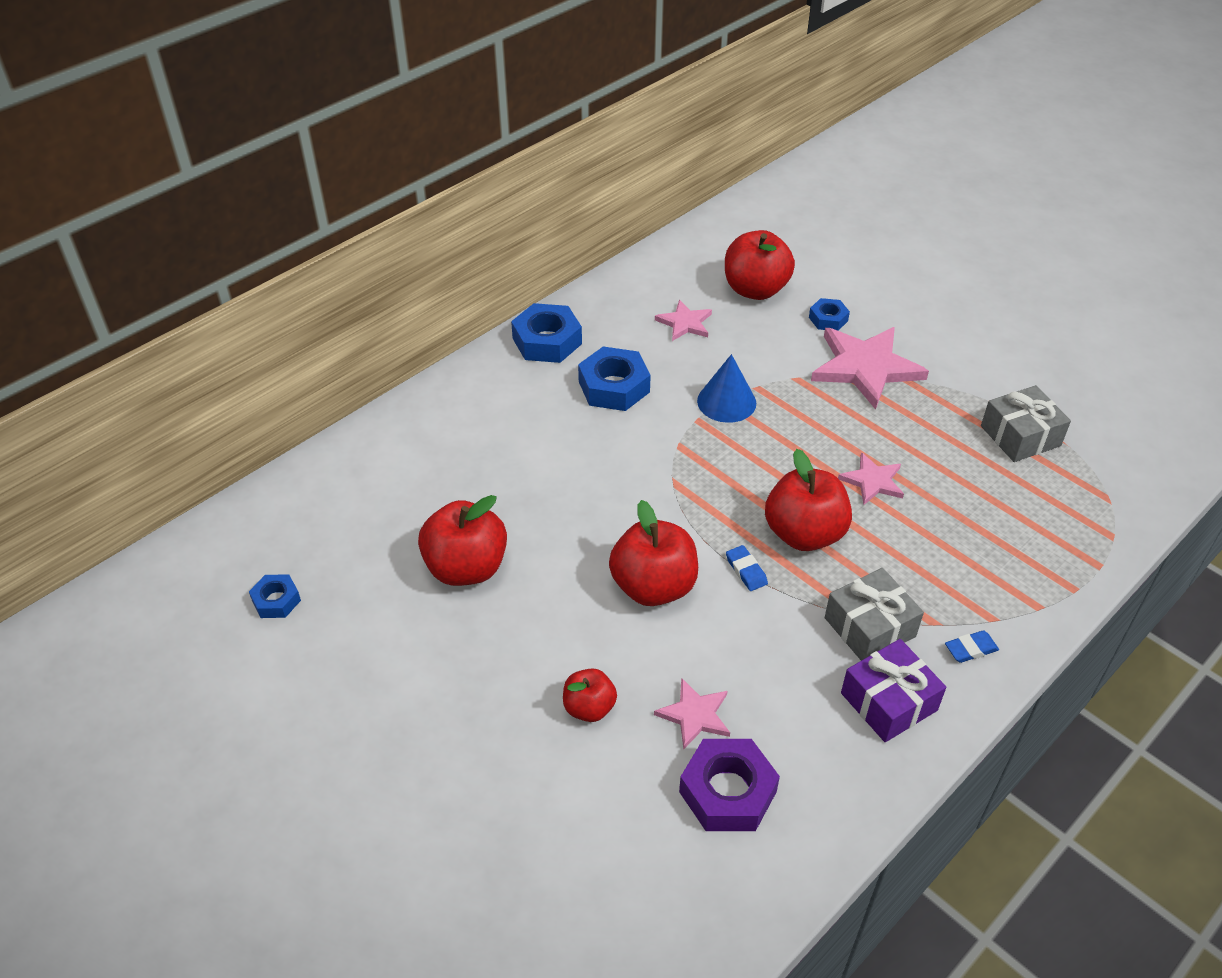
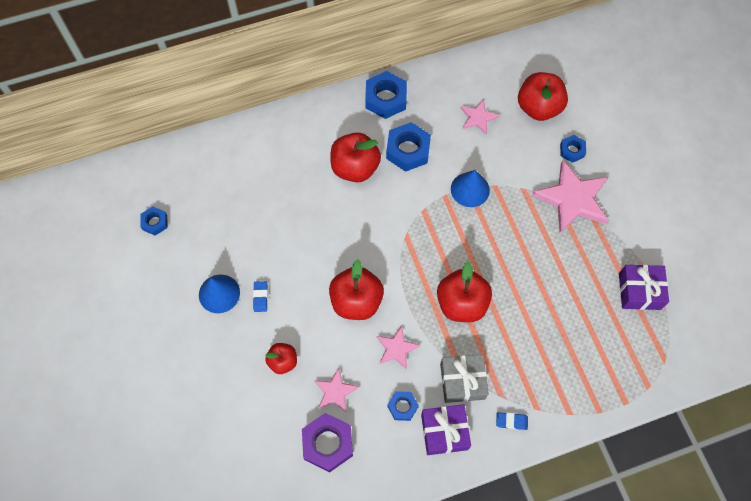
camera: 25 degrees right, 20 degrees up
red apple [418,495,507,586] -> red apple moved to [330,132,381,182]
blue eraser [726,545,768,591] -> blue eraser moved to [253,281,268,312]
pink star [838,452,904,505] -> pink star moved to [376,325,420,370]
grey gift [981,385,1071,462] -> purple gift [619,265,669,310]
none -> blue cone [199,275,240,313]
none -> blue nut [387,391,419,421]

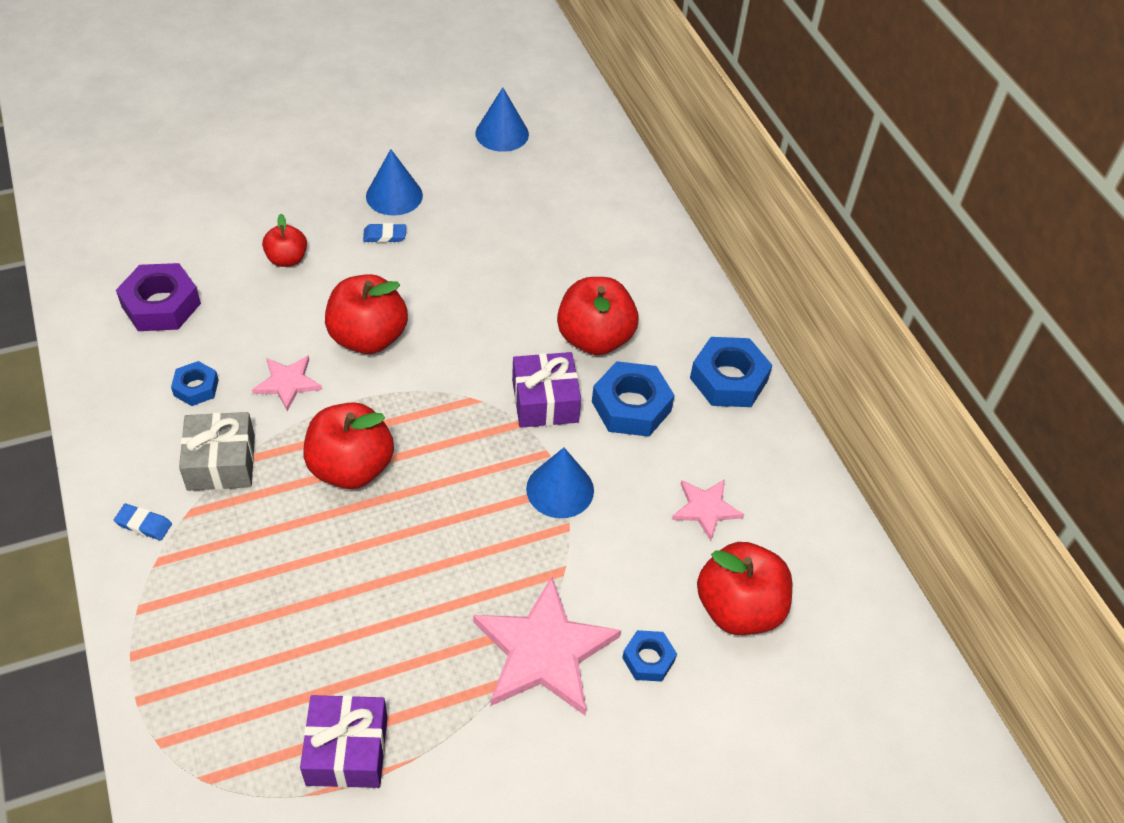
camera: 85 degrees right, 15 degrees down
blue nut [140,207,167,236] -> blue cone [475,87,529,152]
pink star [314,368,359,413] -> none
purple gift [421,404,471,455] -> purple gift moved to [512,352,581,428]
blue eraser [496,412,528,430] -> blue eraser turned 75 degrees counterclockwise [114,504,172,540]

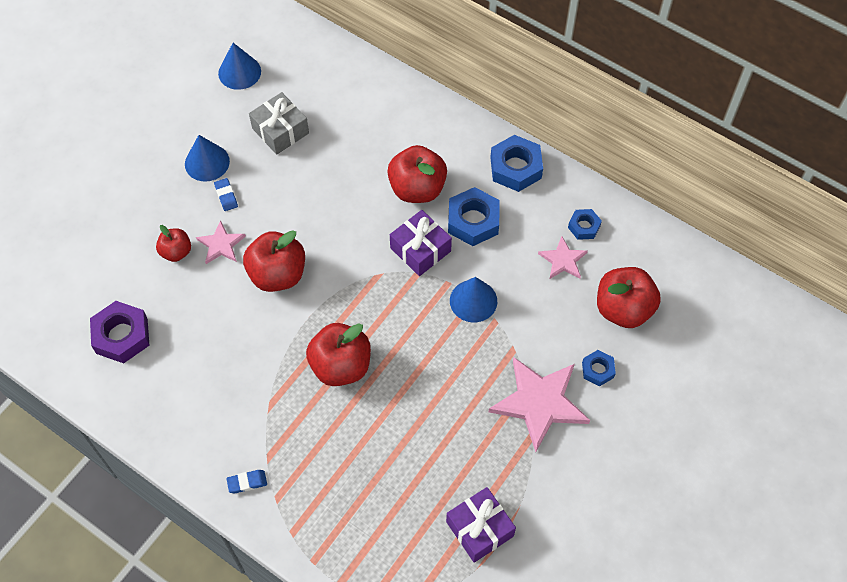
camera: 30 degrees left, 10 degrees up
blue nut [171,361,219,406] -> blue nut moved to [568,209,602,240]
grey gift [179,412,255,491] -> grey gift moved to [249,92,309,155]
pink star [252,355,322,411] -> pink star moved to [196,220,246,264]
blue eraser [363,223,406,243] -> blue eraser turned 75 degrees counterclockwise [214,178,238,211]

